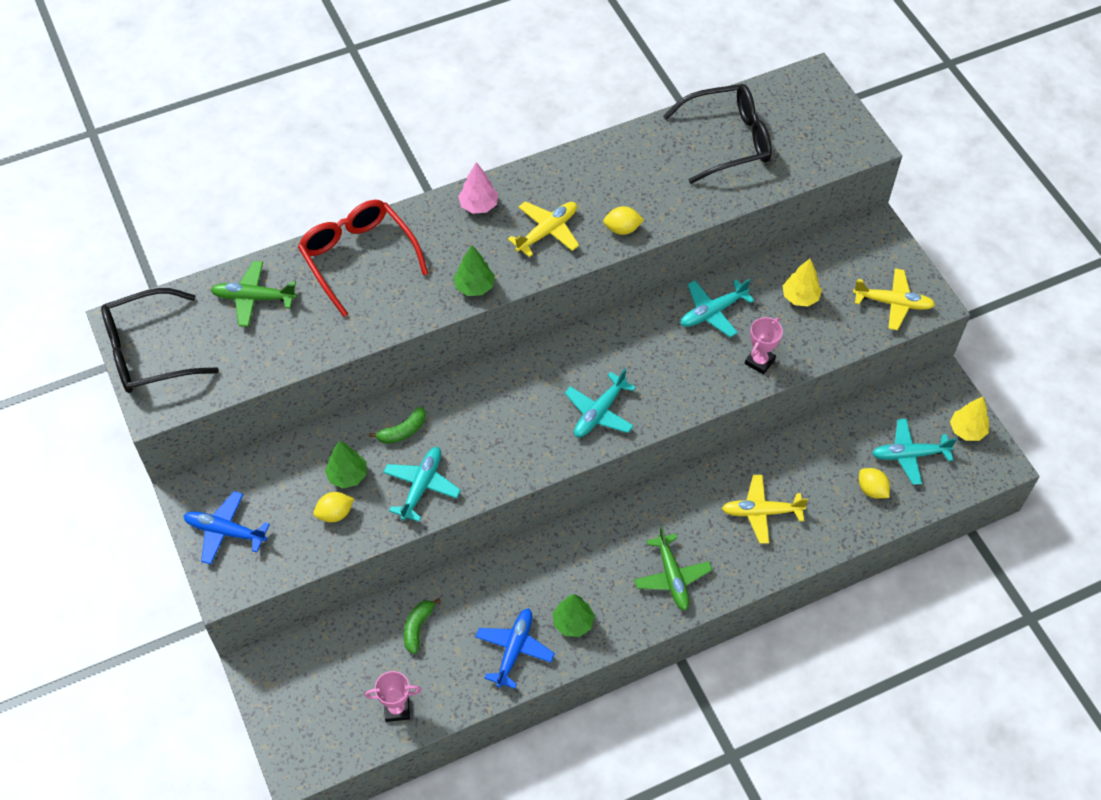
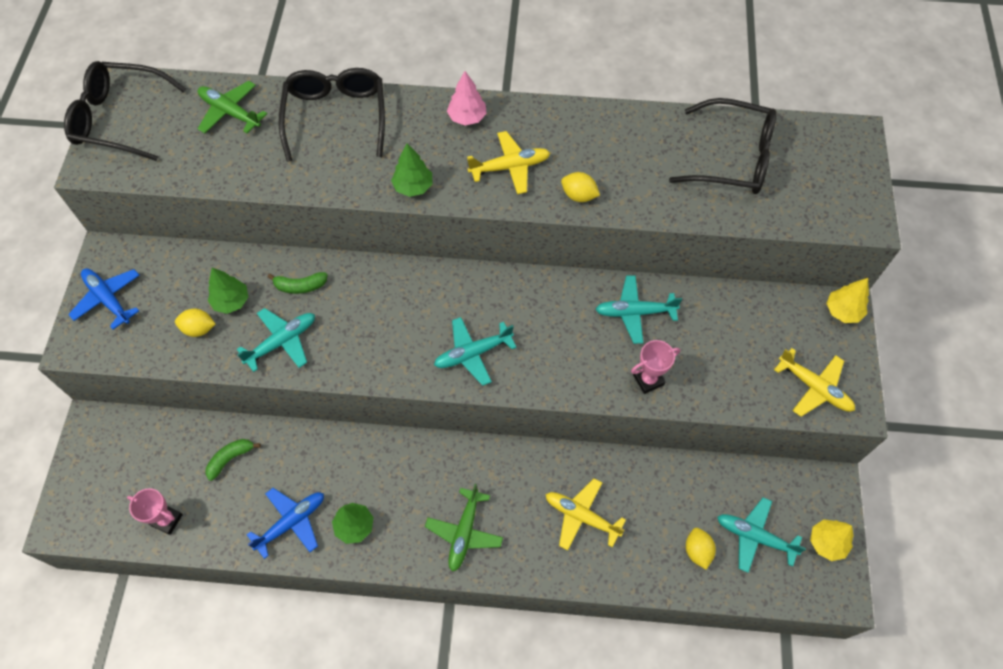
camera: 30 degrees right, 5 degrees up
red glasses [298,200,428,317] -> black glasses [279,68,385,162]
yellow tree [783,259,822,306] -> yellow tree moved to [826,278,869,323]

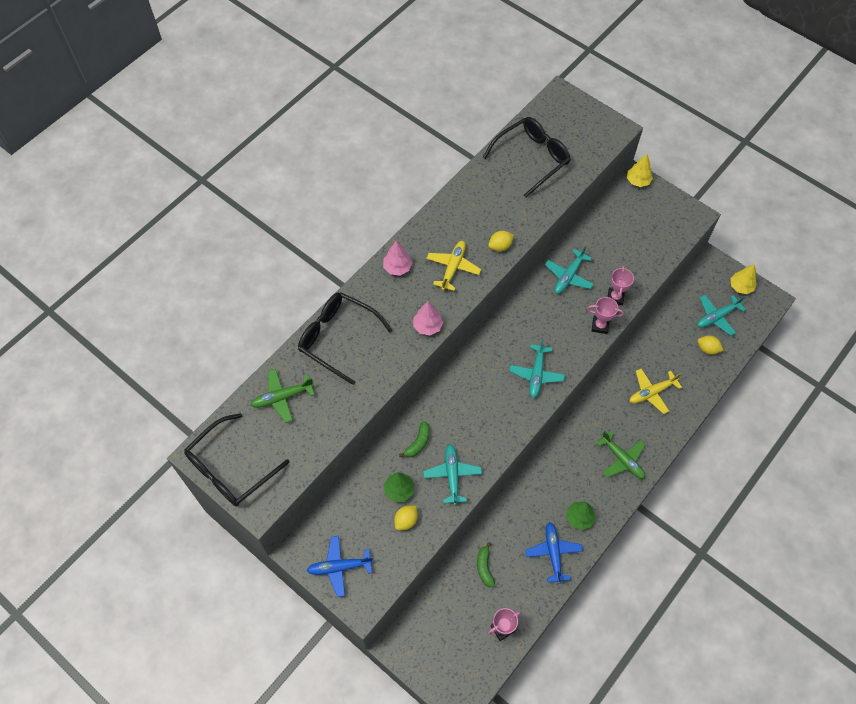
camera: 55 degrees left, 0 degrees up
green tree [391,143,433,197] -> pink tree [413,302,443,335]
yellow plane [774,348,855,417] -> none
none -> pink trophy [587,297,624,334]

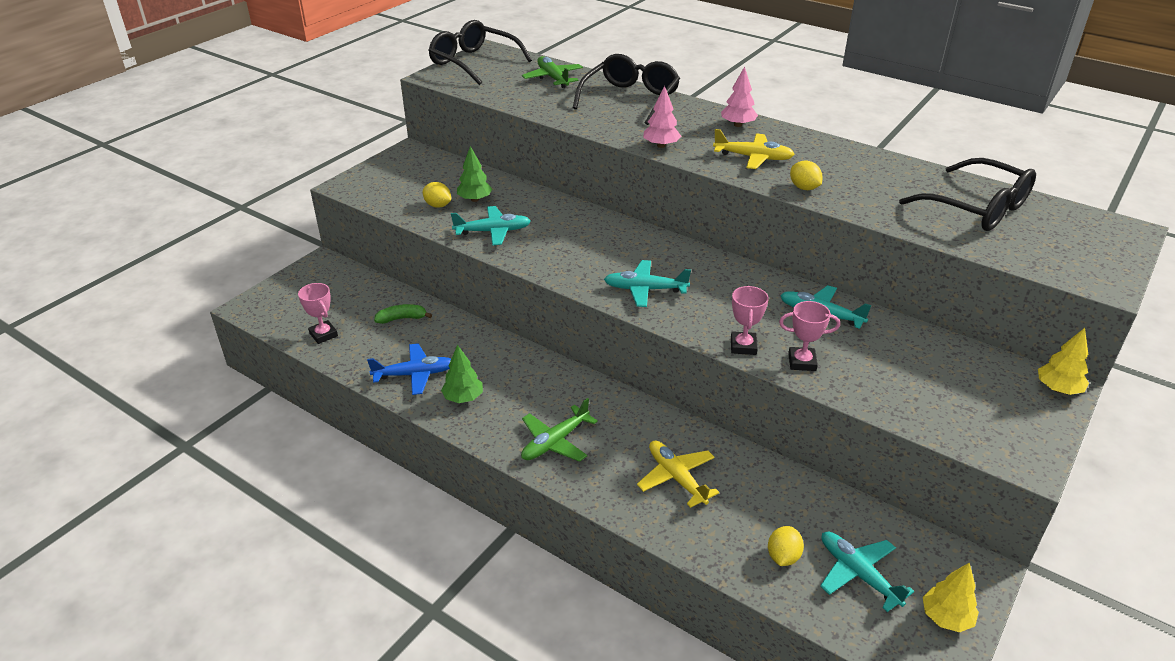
camera: 85 degrees right, 25 degrees down
blue plane [307,536,373,597] -> none
green banana [399,421,430,457] -> none

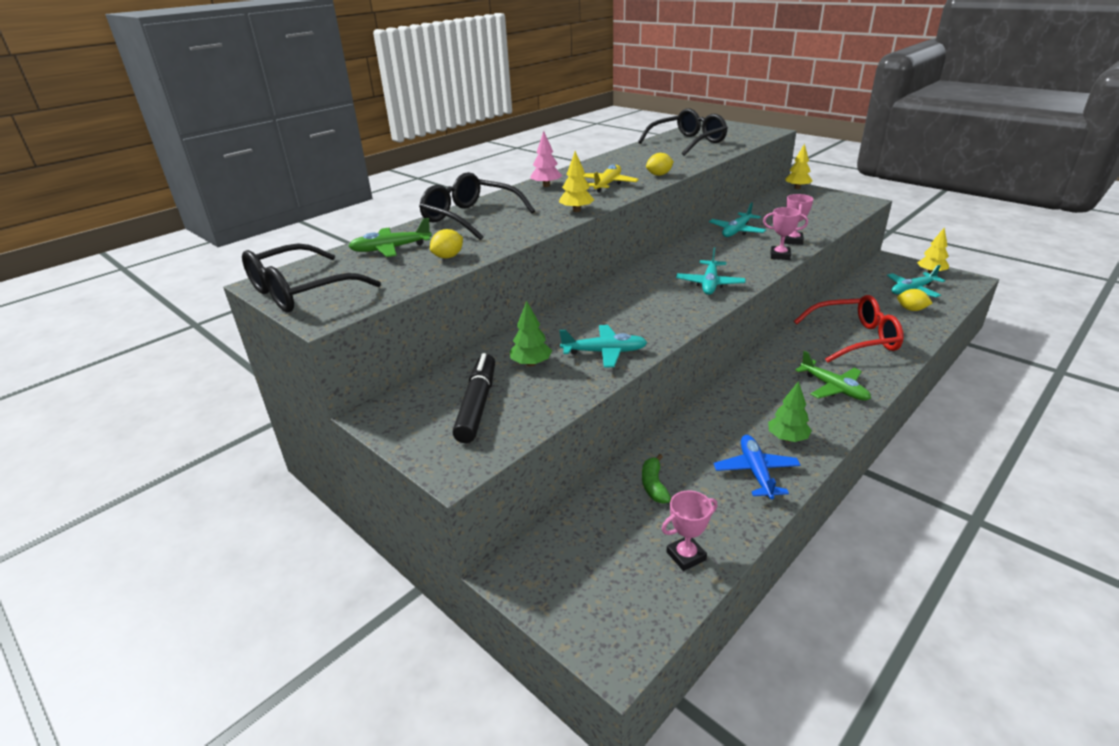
camera: 80 degrees left, 5 degrees down
yellow lemon [423,182,451,208] -> yellow lemon moved to [430,229,463,258]
turquoise plane [451,206,531,246] -> turquoise plane turned 90 degrees clockwise [559,325,647,368]
yellow plane [637,441,719,508] -> red glasses [794,295,904,363]
pink tree [643,86,681,148] -> yellow tree [559,151,594,212]
none -> black marker [453,353,495,443]

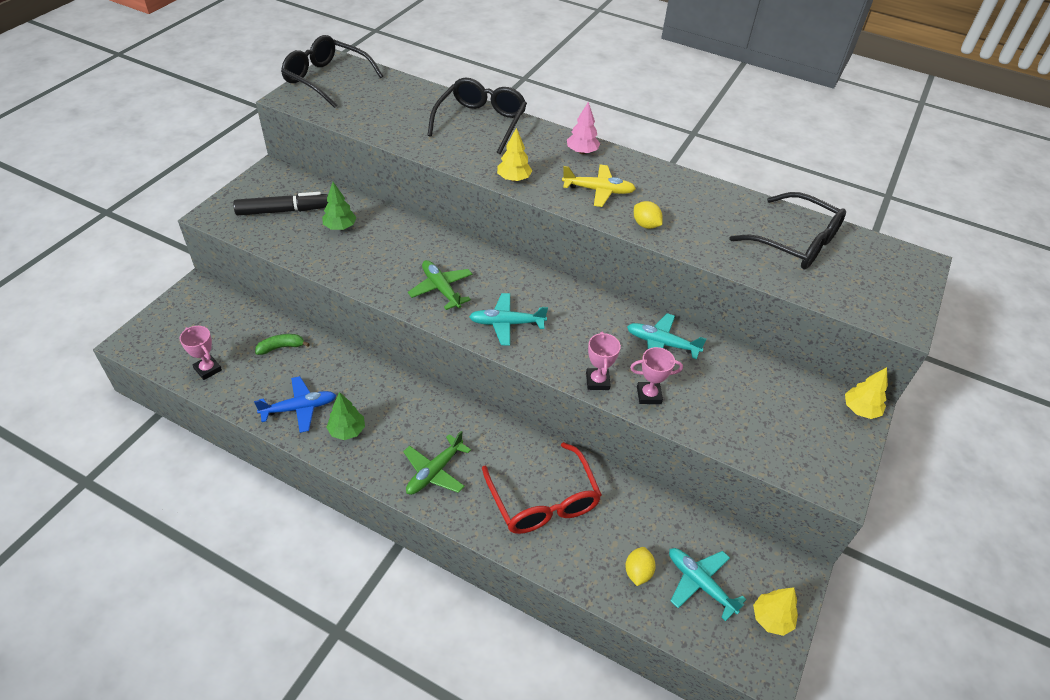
camera: 70 degrees right, 15 degrees up
green plane [348,218,432,257] -> green plane moved to [408,260,472,310]
yellow lemon [430,229,463,258] -> none
turquoise plane [559,325,647,368] -> none

